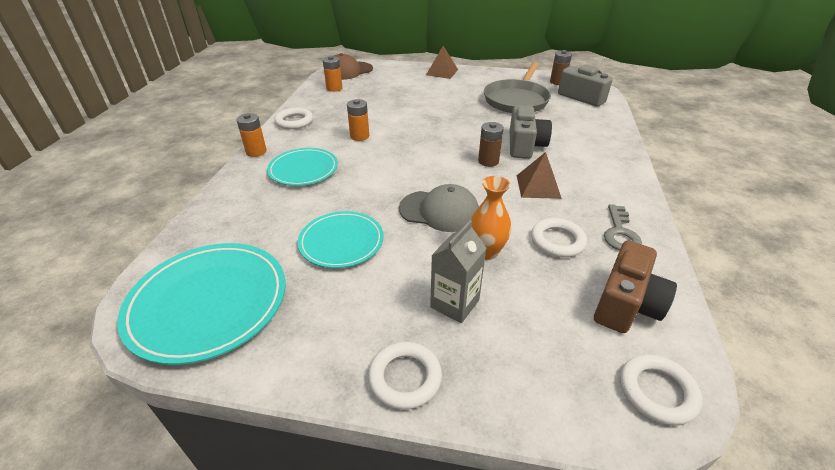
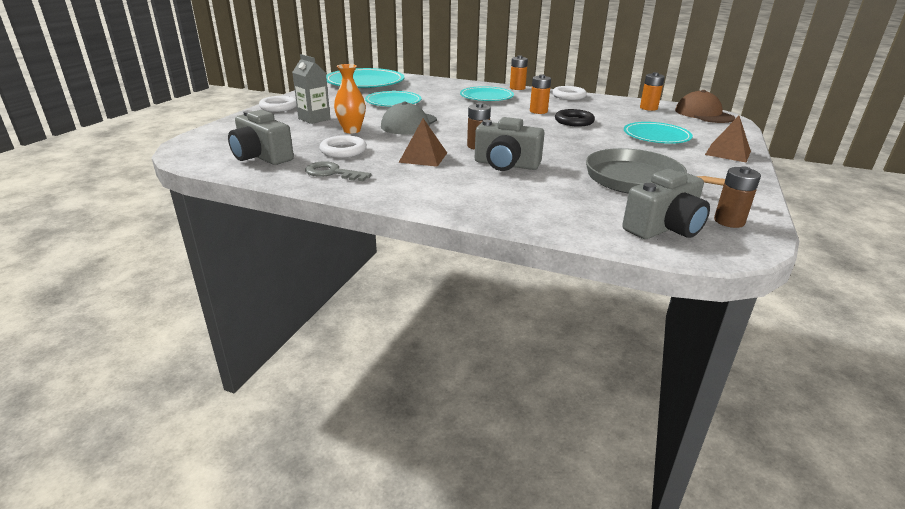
camera: 100 degrees right, 10 degrees down
brown camera [594,240,677,333] -> grey camera [228,110,294,165]
white ring [620,354,703,425] -> none
none -> black ring [555,109,595,127]
none -> turquoise plate [624,122,693,144]

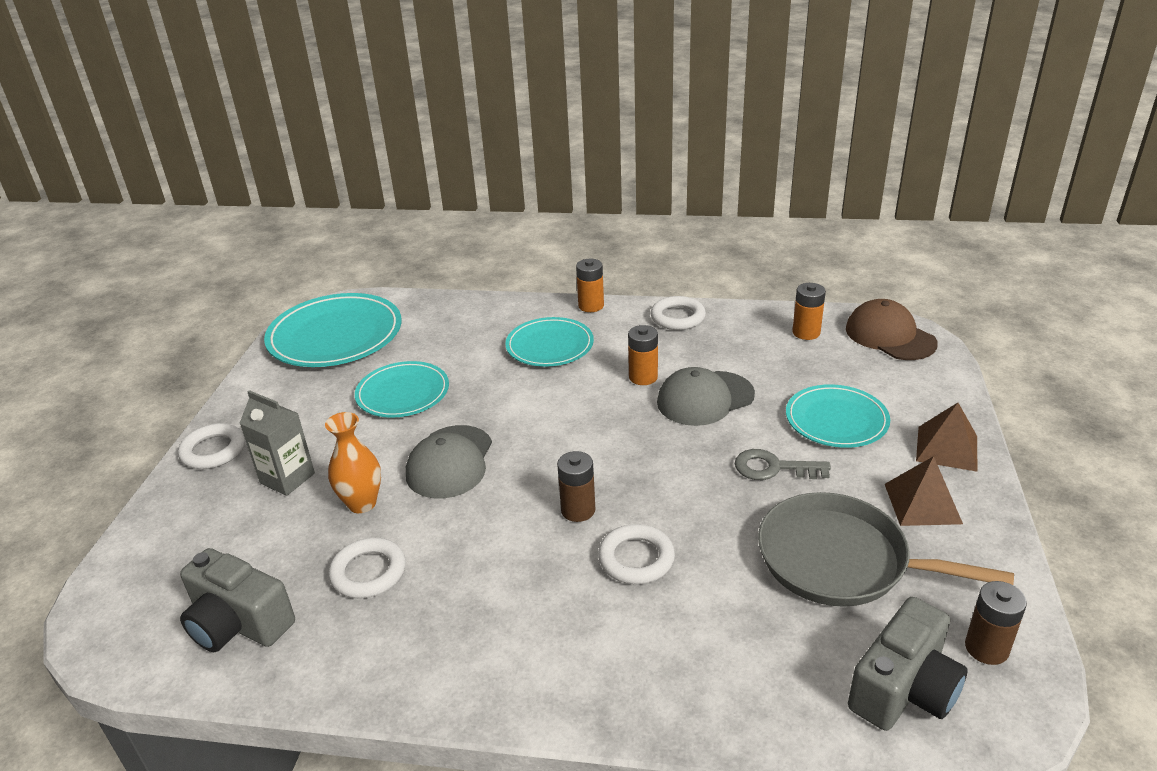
camera: 10 degrees left, 5 degrees up
grey key [305,161,371,181] -> grey key moved to [735,449,831,480]
brown pyramid [399,118,447,167] -> brown pyramid moved to [885,456,963,526]
grey camera [475,117,545,171] -> white ring [598,524,675,584]
black ring [555,109,595,127] -> grey cap [657,367,755,426]

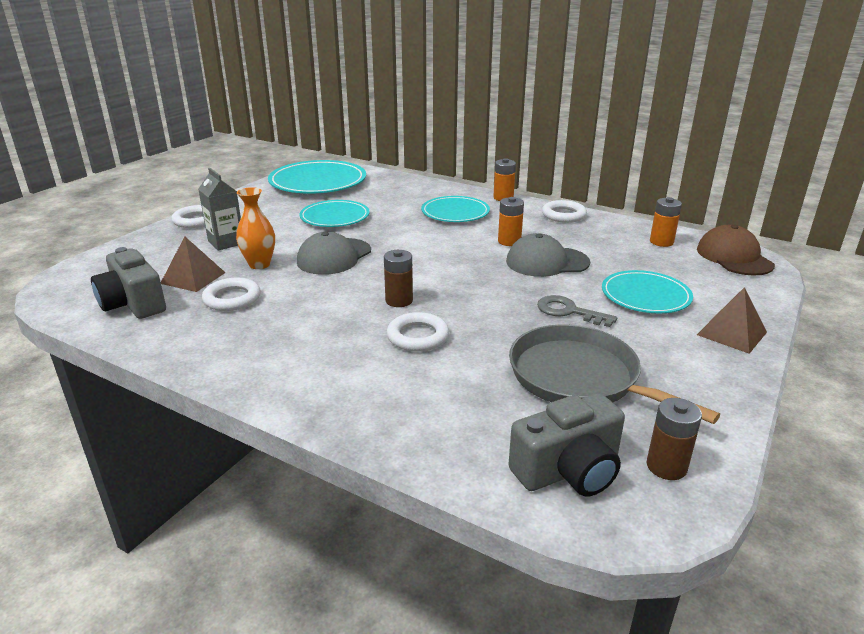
camera: 20 degrees right, 5 degrees down
brown pyramid [885,456,963,526] -> brown pyramid moved to [161,237,226,292]

